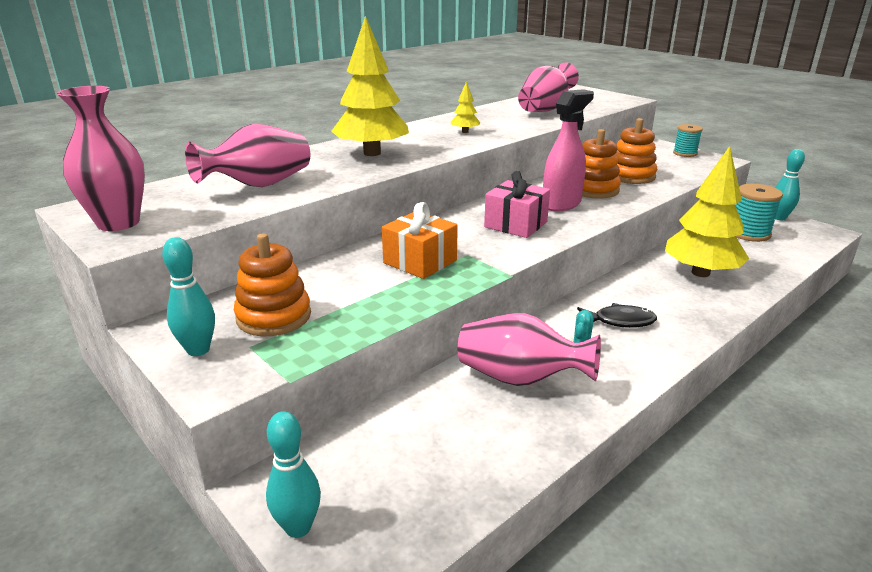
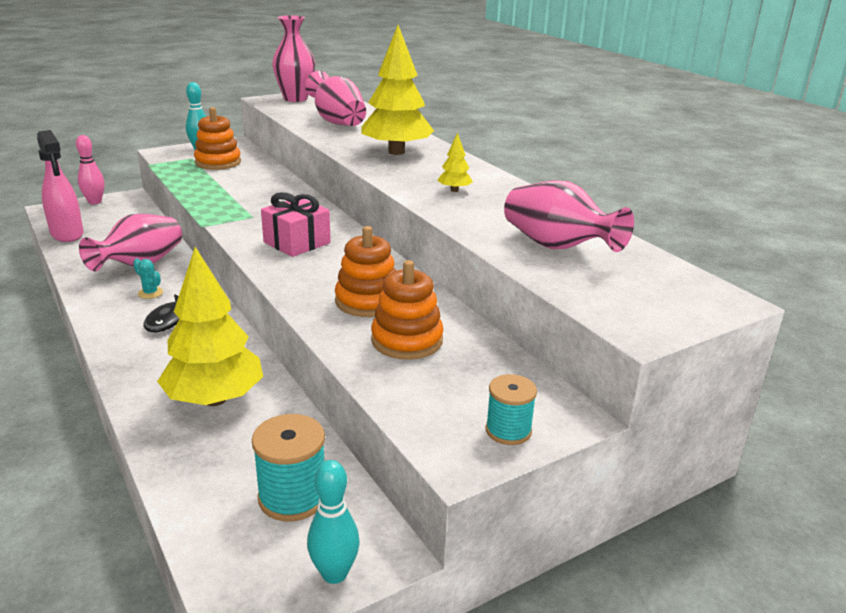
camera: 100 degrees right, 0 degrees up
turquoise bowling pin [266,411,321,538] -> pink bowling pin [76,135,104,204]
orange gift [382,202,458,279] -> none
pink spray bottle [543,89,594,211] -> pink spray bottle moved to [37,130,83,242]

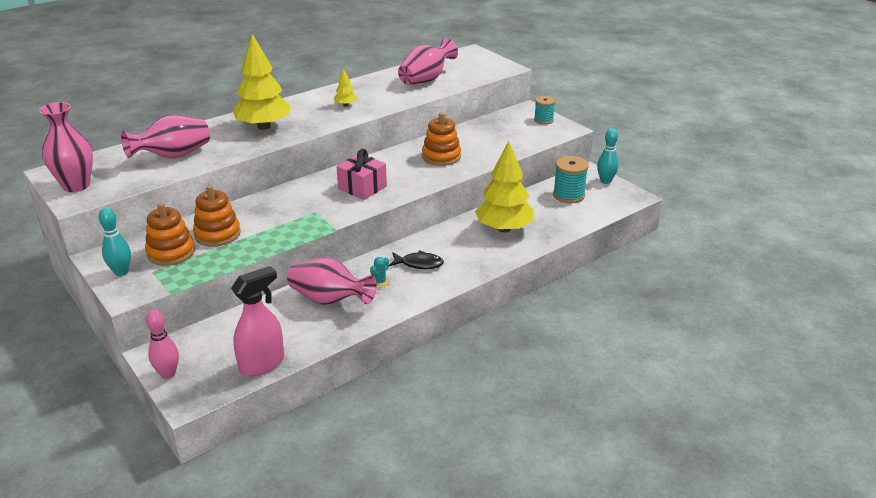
camera: 95 degrees left, 5 degrees up
orange stacking toy [371,260,444,360] -> orange stacking toy moved to [193,185,241,247]

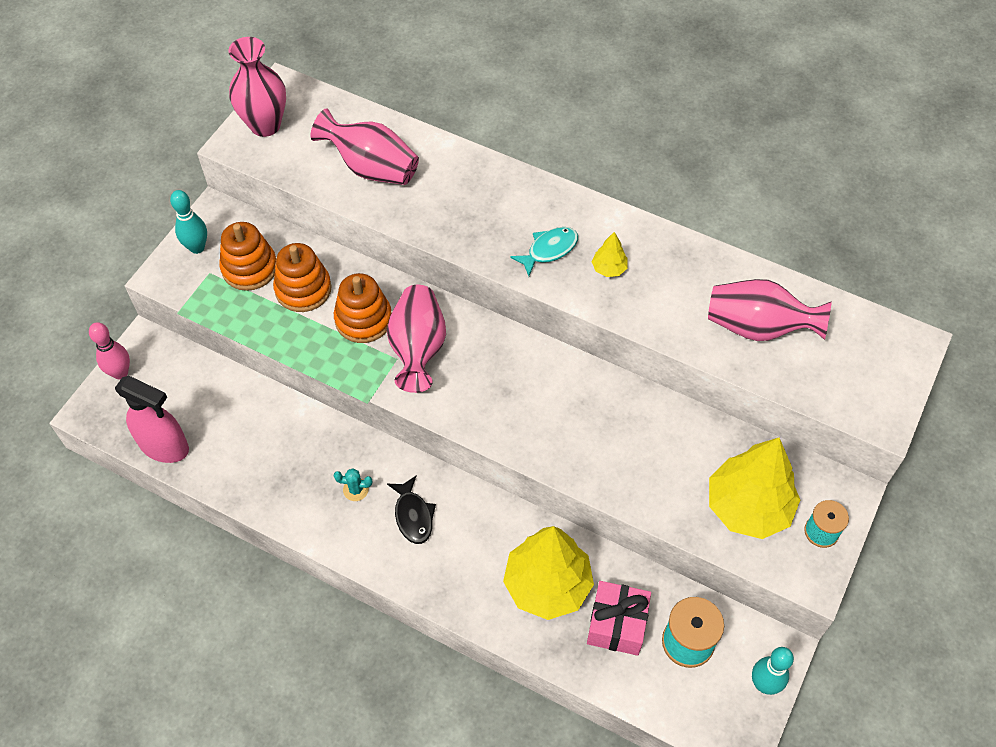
camera: 65 degrees right, 25 degrees up
yellow tree [233,34,291,130] -> yellow tree moved to [709,438,800,539]
pink vase [287,258,376,305] -> pink vase moved to [387,285,446,393]
pink gift [336,149,387,200] -> pink gift moved to [587,581,651,656]
orange stacking toy [422,112,461,166] -> orange stacking toy moved to [334,273,392,343]
none -> turquoise fish [510,227,578,276]

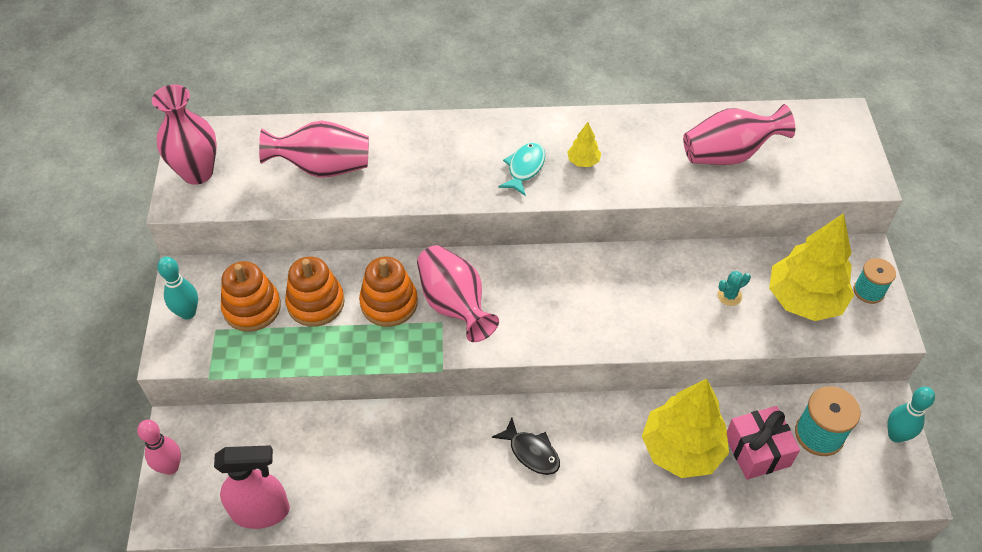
camera: 30 degrees left, 5 degrees down
turquoise cactus [334,468,372,501] -> turquoise cactus moved to [717,271,751,306]

